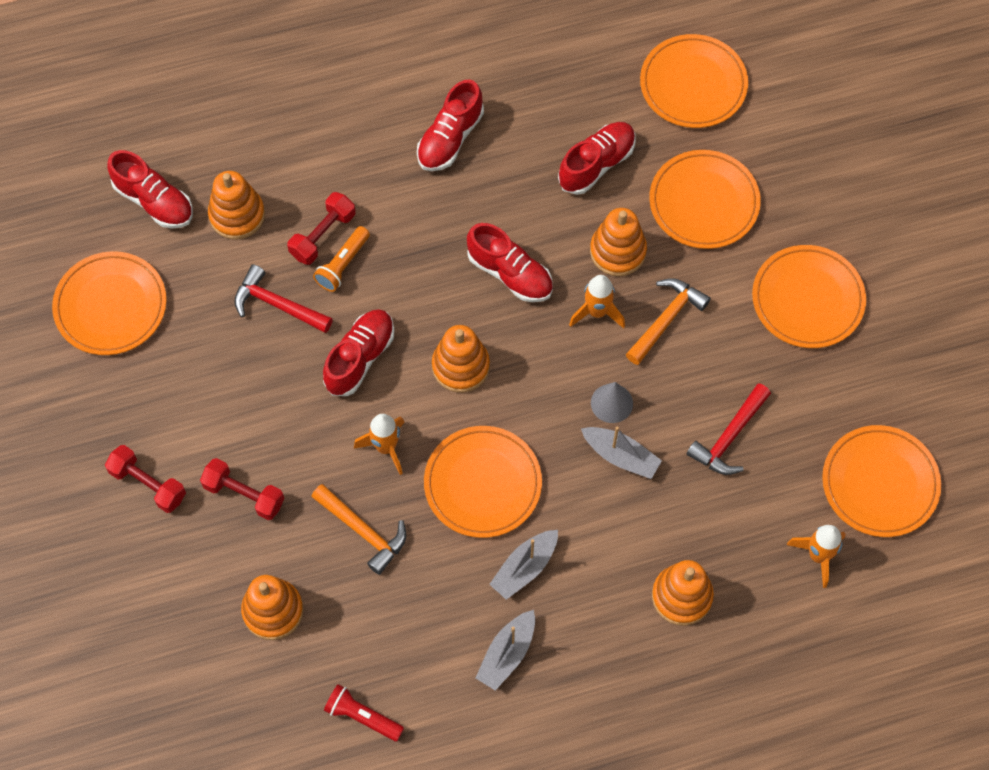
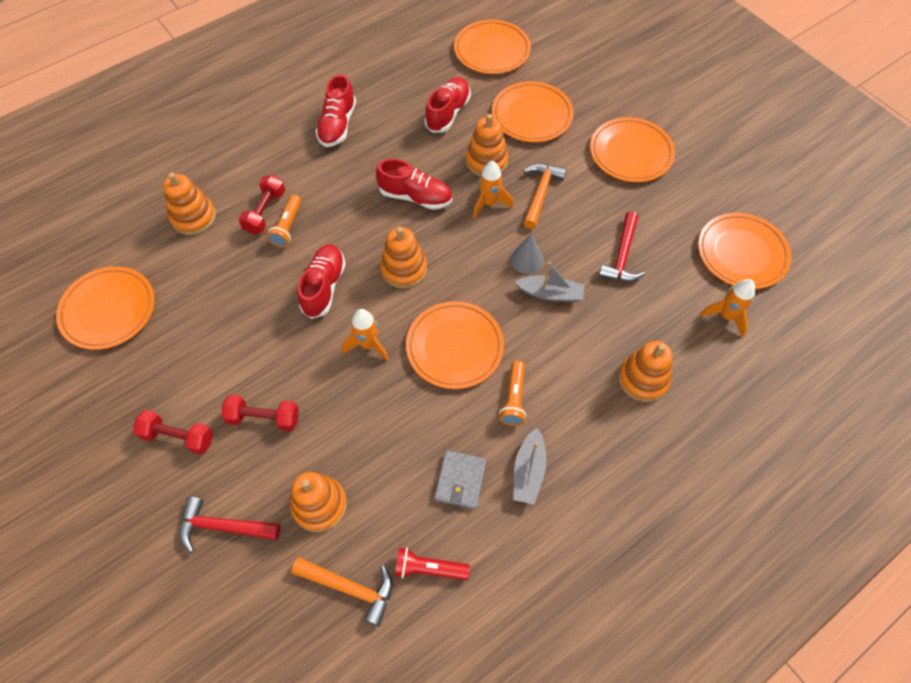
camera: 20 degrees left, 5 degrees down
red shoe [107,150,193,228] -> none
red hammer [234,264,333,333] -> red hammer moved to [180,497,281,553]
orange hammer [311,484,406,575] -> orange hammer moved to [291,557,392,627]
grey boat [489,530,558,600] -> orange flashlight [499,361,526,426]
none -> grey wallet [434,450,487,509]

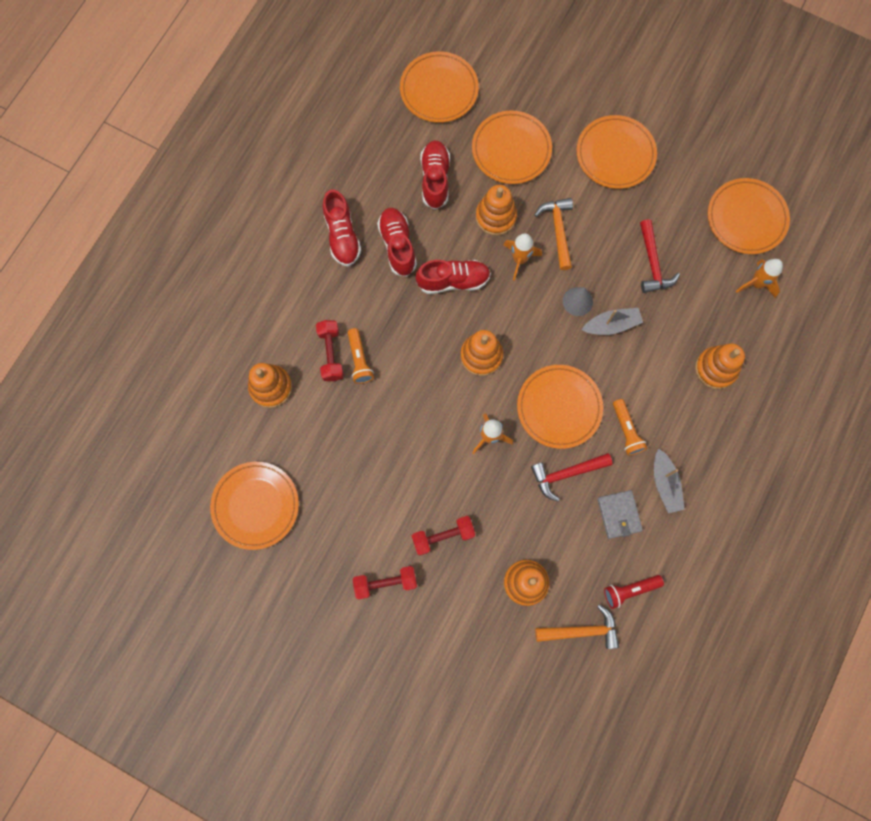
camera: 25 degrees left, 15 degrees up
red hammer [180,497,281,553] -> red hammer moved to [531,453,613,501]
red shoe [298,244,346,319] -> red shoe moved to [377,208,417,277]

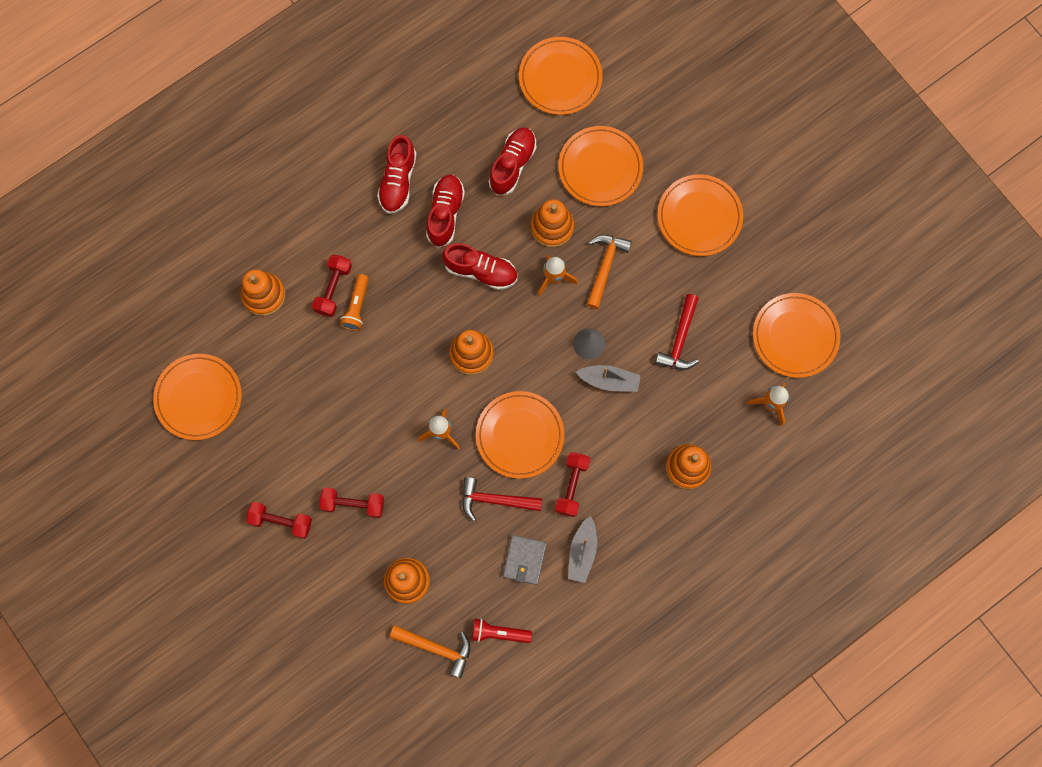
camera: 25 degrees right, 0 degrees up
orange flashlight [613,399,647,456] -> red dumbbell [555,452,590,517]

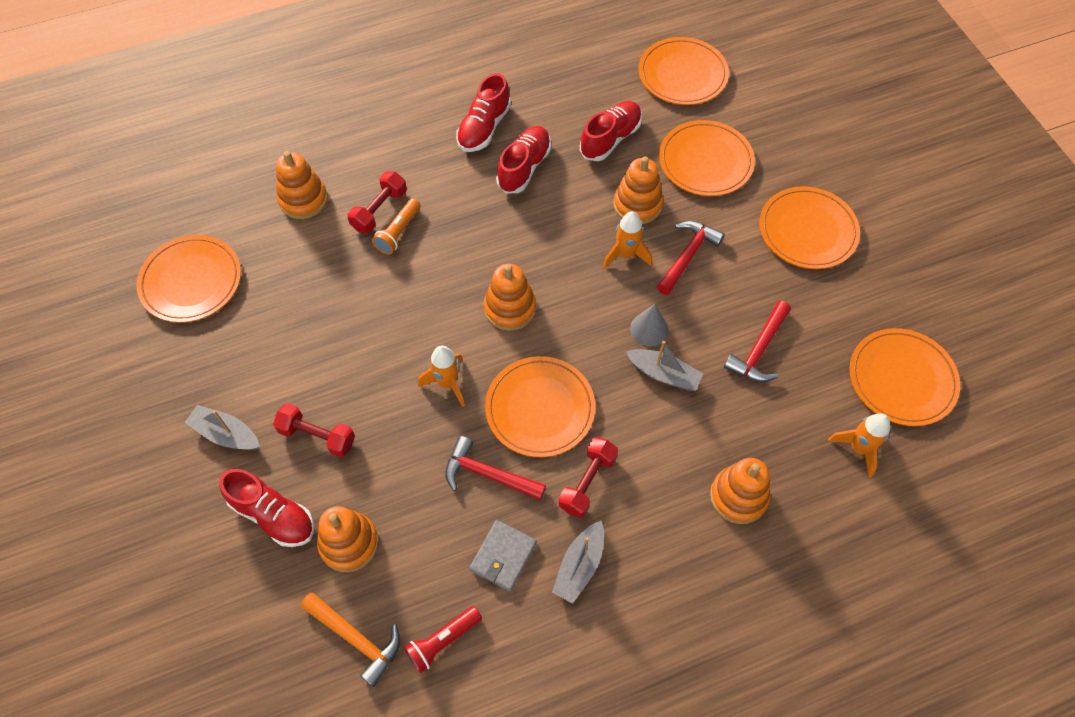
camera: 15 degrees right, 15 degrees down
red dumbbell [246,502,312,539] -> grey boat [185,405,260,450]
red shoe [442,243,517,290] -> red shoe moved to [219,469,314,547]
red flashlight [472,618,532,643] -> red flashlight turned 60 degrees counterclockwise [404,606,482,673]
orange hammer [586,235,632,309] -> red hammer [657,221,725,295]

